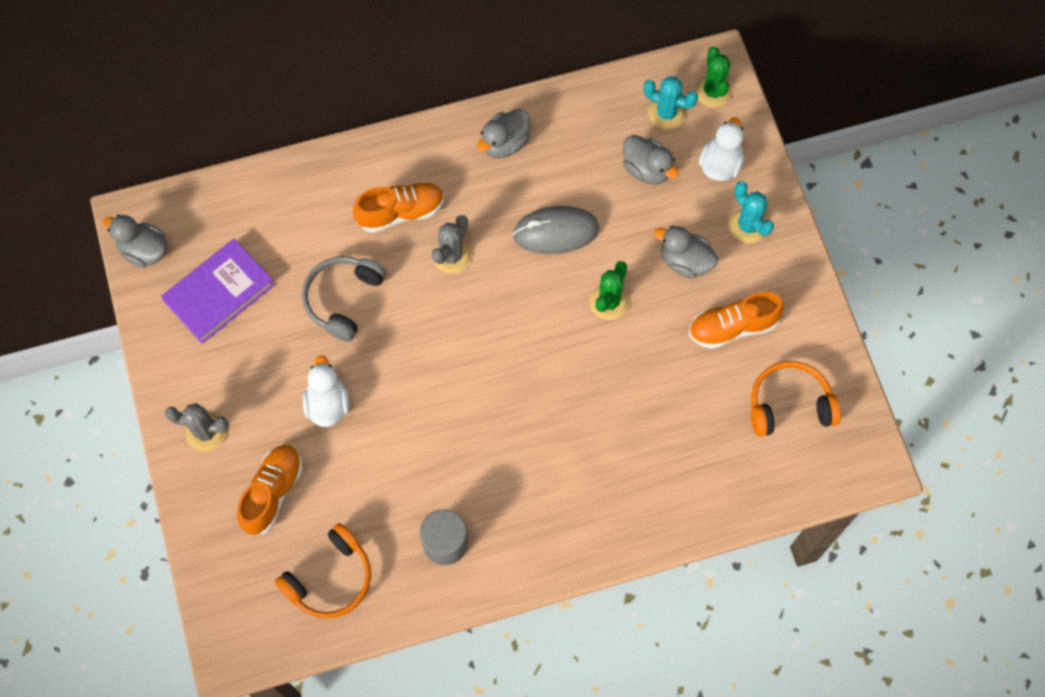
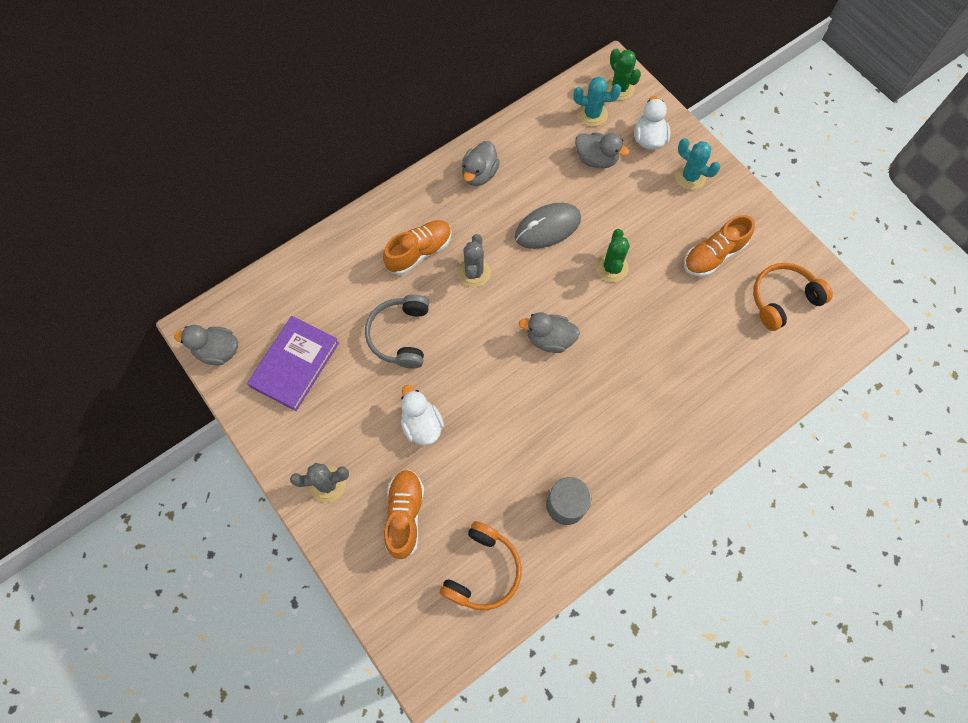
camera: 20 degrees left, 0 degrees up
grey duck [654,226,718,279] -> grey duck moved to [519,312,580,353]

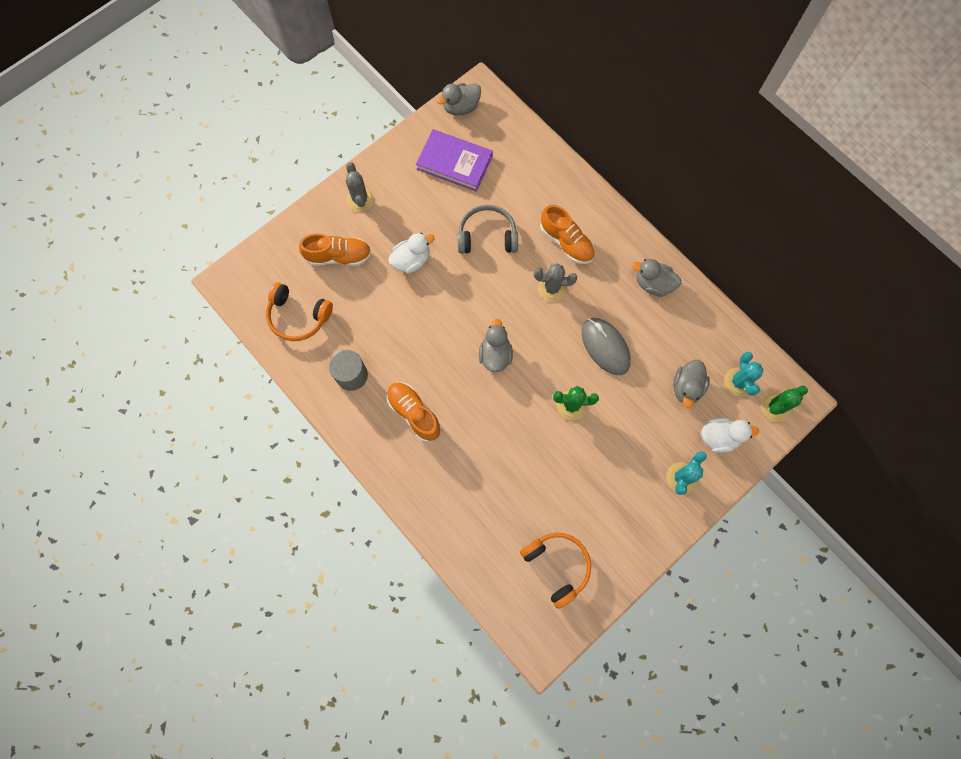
camera: 85 degrees right, 5 degrees up
grey duck [174,325,238,365] -> grey duck turned 120 degrees counterclockwise [436,83,481,115]
orange shoe [684,215,755,277] -> orange shoe moved to [386,382,441,442]

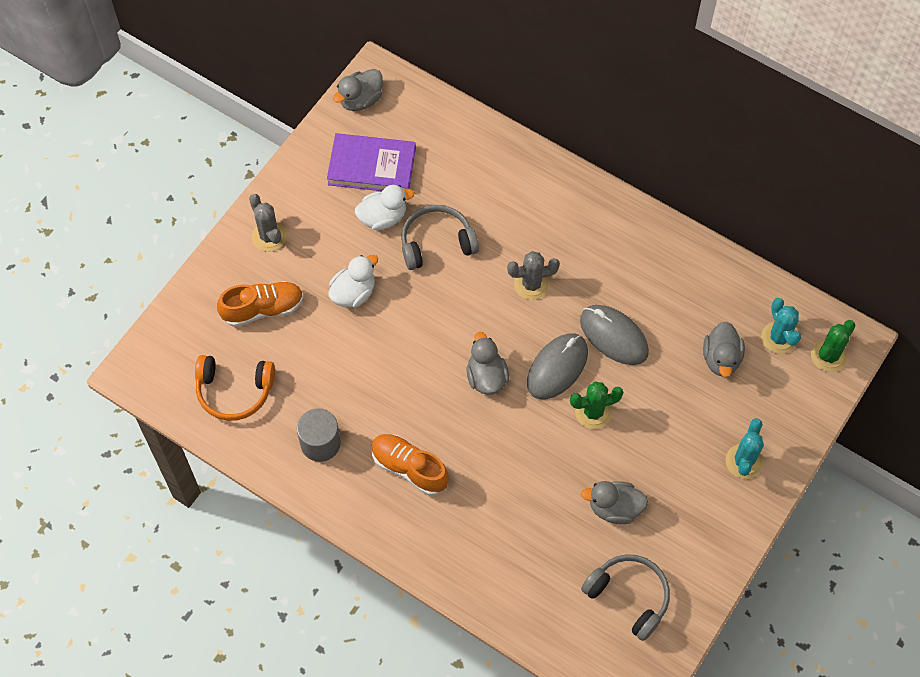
camera: 15 degrees left, 10 degrees down
orange headphones [520,533,591,609] -> grey headphones [581,554,670,641]
orange shoe [540,205,595,264] -> none
grey duck [632,259,681,297] -> grey duck moved to [581,481,648,524]
white duck [701,418,759,453] -> white duck moved to [355,185,414,230]
none -> grey mouse [527,333,588,399]

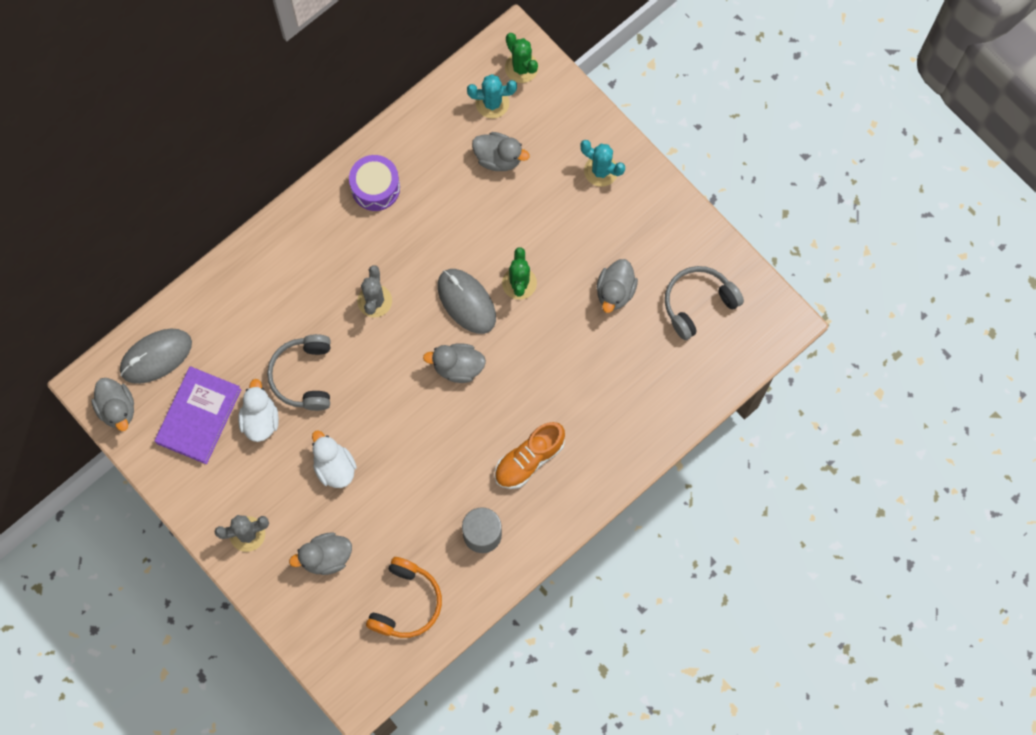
camera: 75 degrees left, 10 degrees up
orange shoe [217,281,304,327] -> grey duck [289,532,352,575]
grey mouse [580,305,649,365] -> grey mouse moved to [120,329,192,384]
none -> purple drum [349,155,400,211]

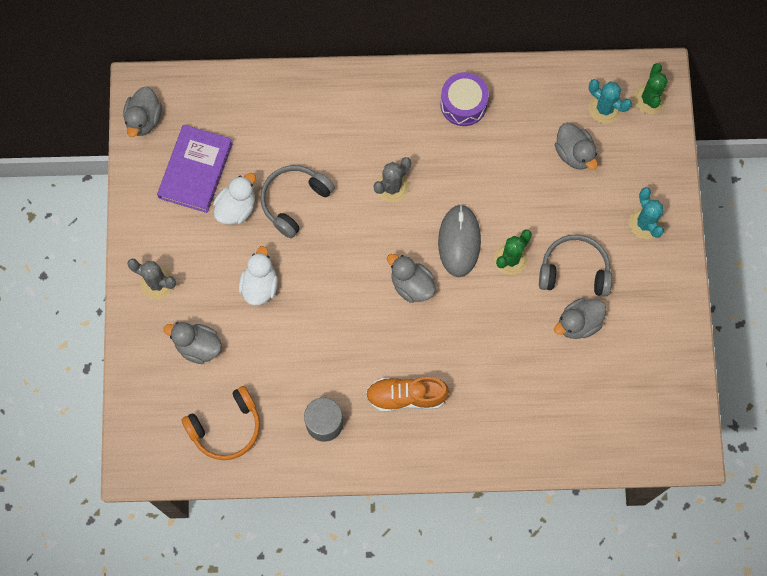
camera: 40 degrees right, 0 degrees up
grey mouse [120,329,192,384] -> none
purple book [155,366,241,464] -> purple book turned 45 degrees counterclockwise [157,125,233,213]
grey headphones [665,266,744,340] -> grey headphones moved to [539,235,612,297]

